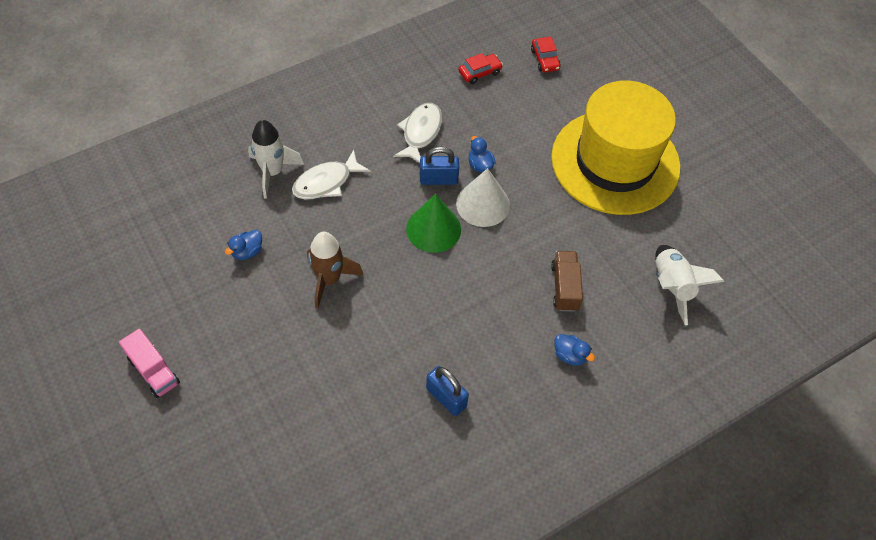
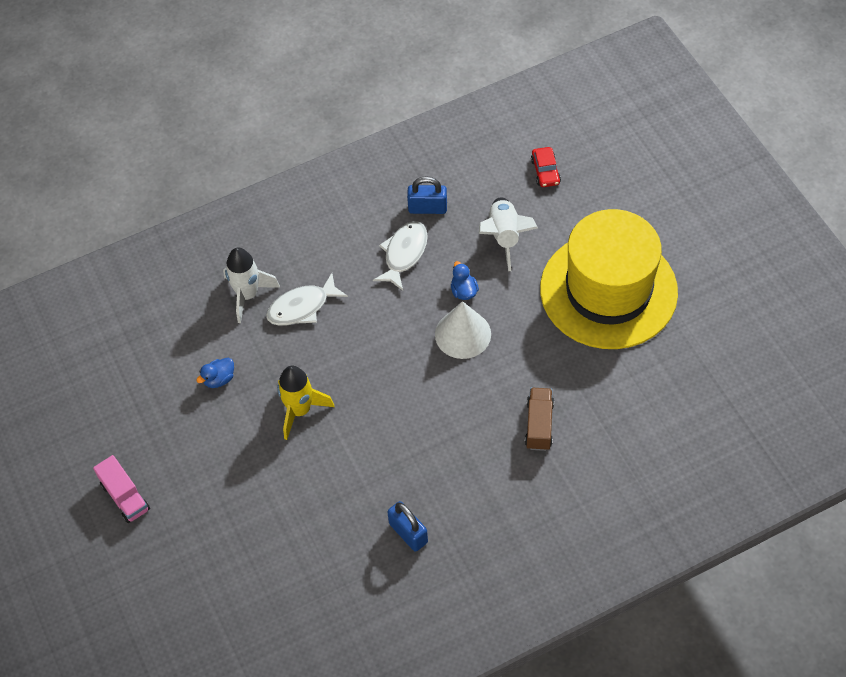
camera: 10 degrees right, 0 degrees up
brown rocket [307,232,364,309] -> yellow rocket [277,366,334,440]
green cone [406,194,461,253] -> none
blue padlock [420,147,459,185] -> blue padlock moved to [407,176,447,214]
red car [458,53,503,84] -> none
blue duck [555,334,595,366] -> none
white rocket [655,245,724,325] -> white rocket moved to [479,197,538,271]

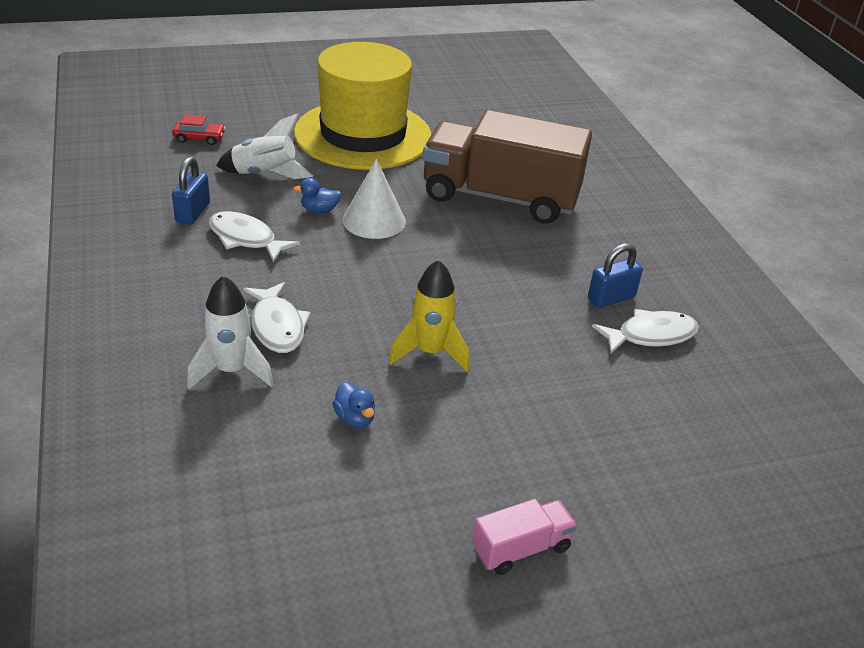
camera: 85 degrees left, 20 degrees down
brown truck [525,388,554,451] -> brown truck [423,110,592,224], size x2.40
none -> white fish [592,309,699,354]

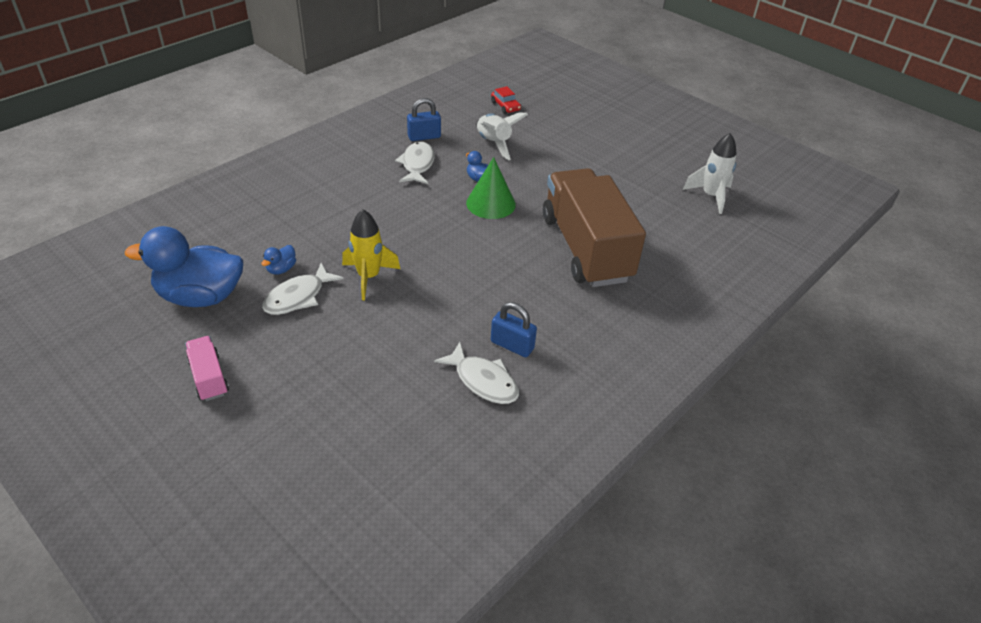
camera: 60 degrees right, 5 degrees up
white rocket [187,276,274,389] -> white rocket moved to [683,133,737,214]
white fish [243,282,311,353] -> white fish moved to [262,263,344,315]
yellow hat [294,42,432,170] -> none
white cone [342,159,406,239] -> green cone [466,157,516,219]
pink truck [472,499,577,575] -> pink truck turned 150 degrees counterclockwise [185,336,229,401]
none -> blue duck [125,226,243,307]

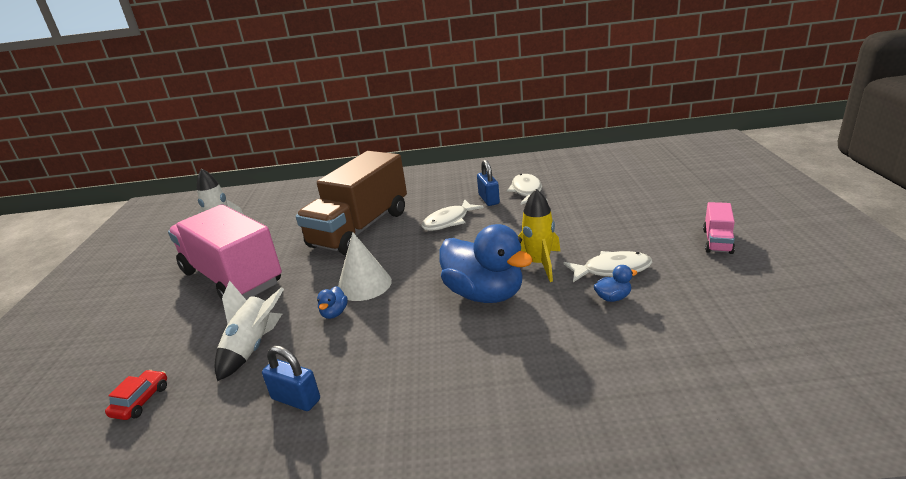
camera: 130 degrees left, 15 degrees down
blue duck [125,226,243,307] -> blue duck moved to [439,224,533,303]
white fish [395,141,435,184] -> white fish moved to [421,200,484,231]
green cone [466,157,516,219] -> white cone [338,232,392,301]
none -> pink truck [168,204,282,300]

